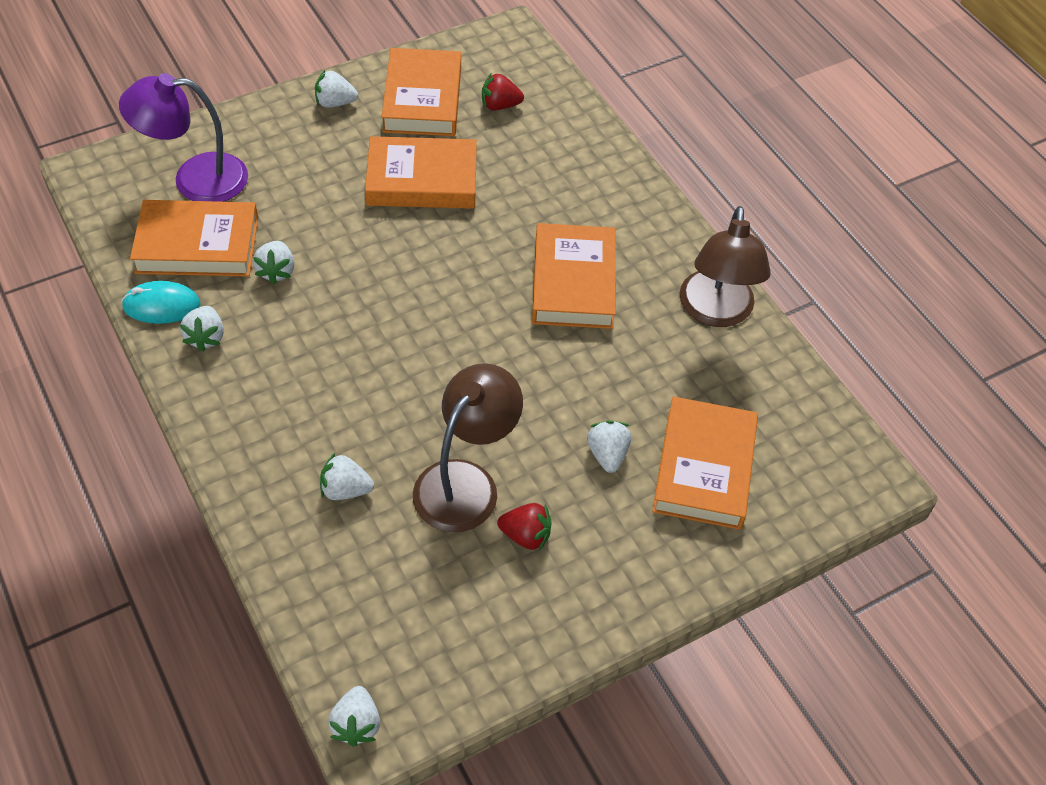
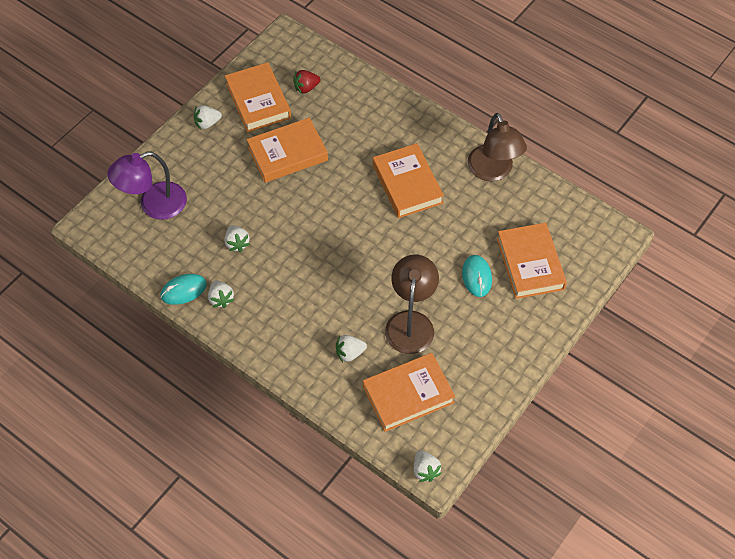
camera: 20 degrees left, 5 degrees up
orange book [130,200,258,277] -> orange book moved to [363,353,456,432]
red strawberry [497,503,552,551] -> none
white strawberry [587,420,631,473] -> turquoise mouse [462,255,492,297]

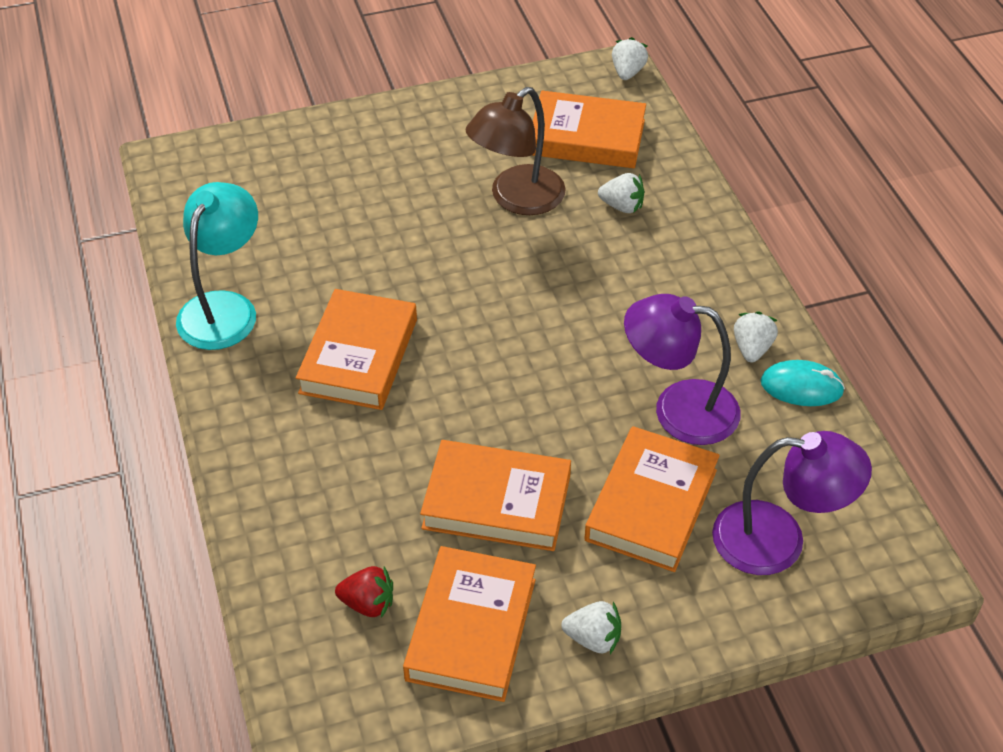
camera: 145 degrees left, 10 degrees down
white strawberry [225,225,250,252] -> purple lamp [624,294,740,445]
turquoise mouse [462,255,492,297] -> none
brown lamp [468,113,527,181] -> turquoise lamp [176,182,258,350]
orange book [497,223,567,299] -> orange book moved to [584,426,720,572]

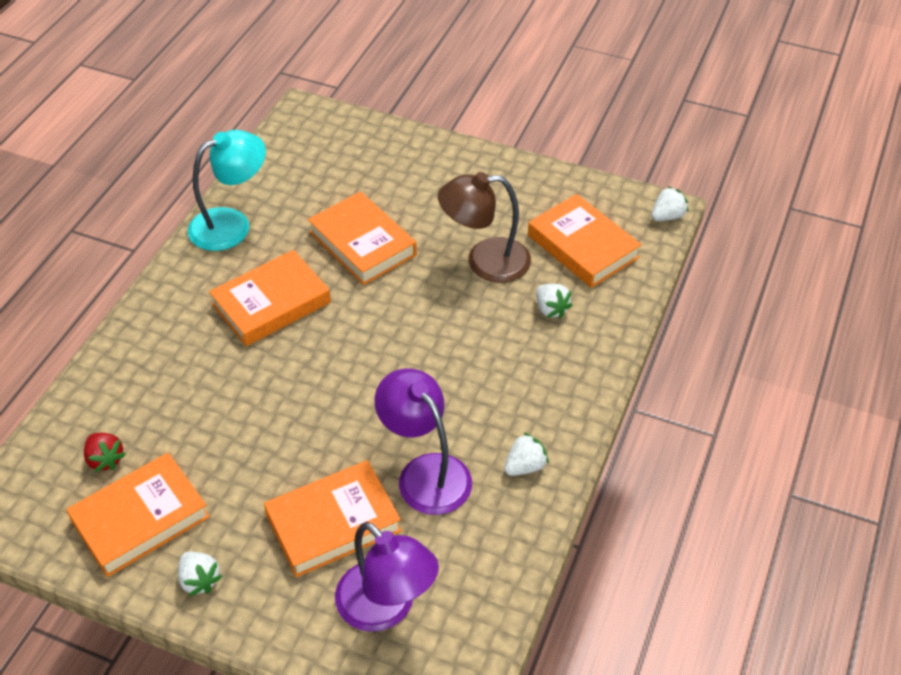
camera: 40 degrees right, 0 degrees up
orange book [420,440,571,551] -> orange book moved to [308,191,417,285]
turquoise mouse [761,360,845,406] -> none

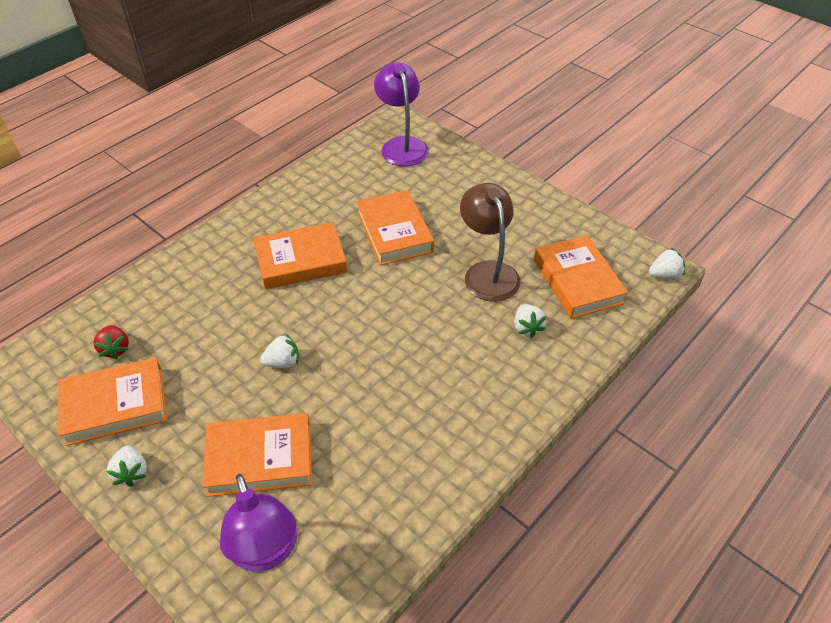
camera: 20 degrees right, 0 degrees up
turquoise lamp [188,130,266,251] -> none
purple lamp [375,368,472,515] -> purple lamp moved to [374,62,429,167]
brown lamp [438,172,531,283] -> brown lamp turned 60 degrees clockwise [460,183,520,302]
white strawberry [504,432,549,476] -> white strawberry moved to [260,334,299,368]

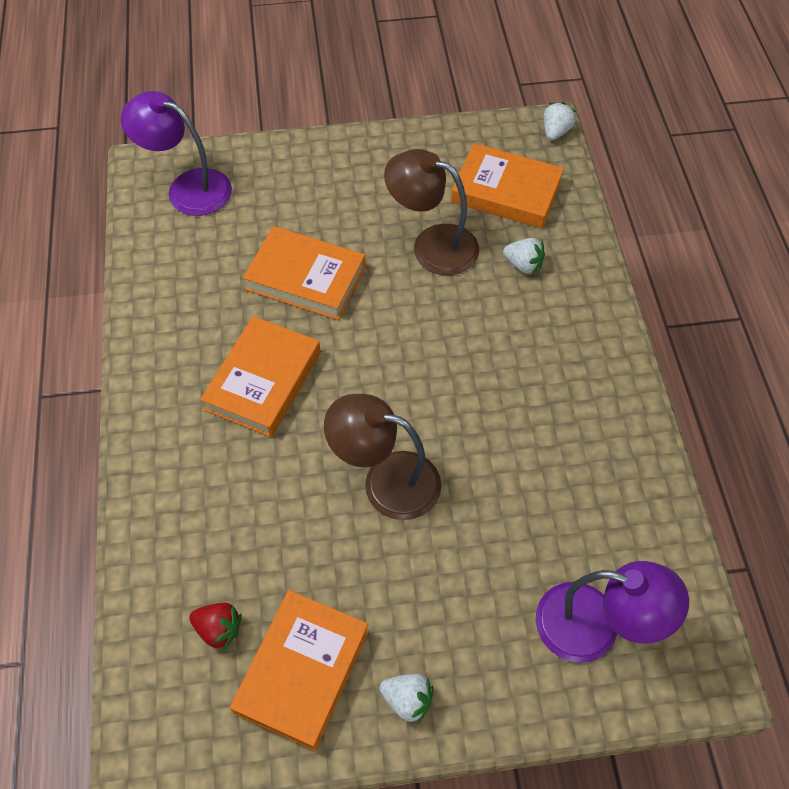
camera: 50 degrees left, 10 degrees up
orange book [202,413,312,497] -> none
white strawberry [260,334,299,368] -> brown lamp [324,394,441,520]

